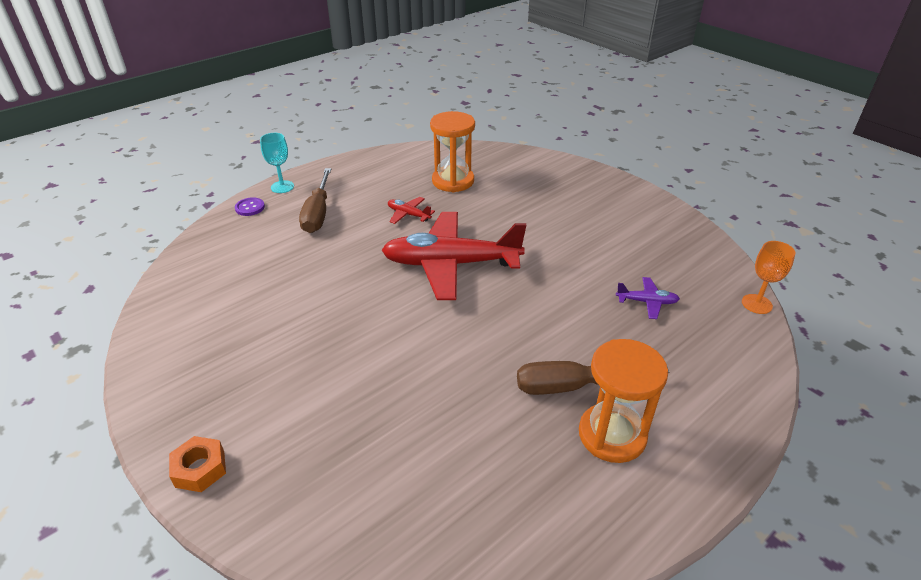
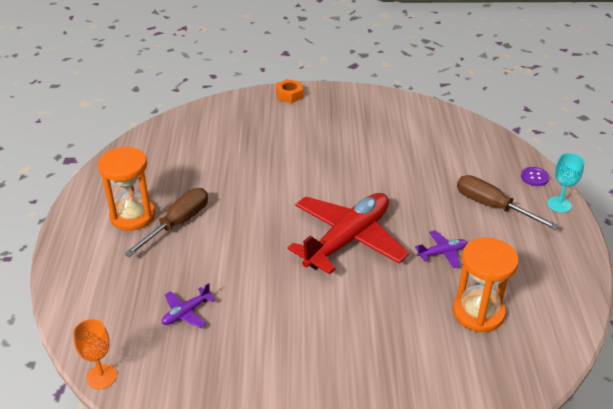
camera: 130 degrees right, 0 degrees up
red plane [388,197,435,224] -> purple plane [415,230,468,268]

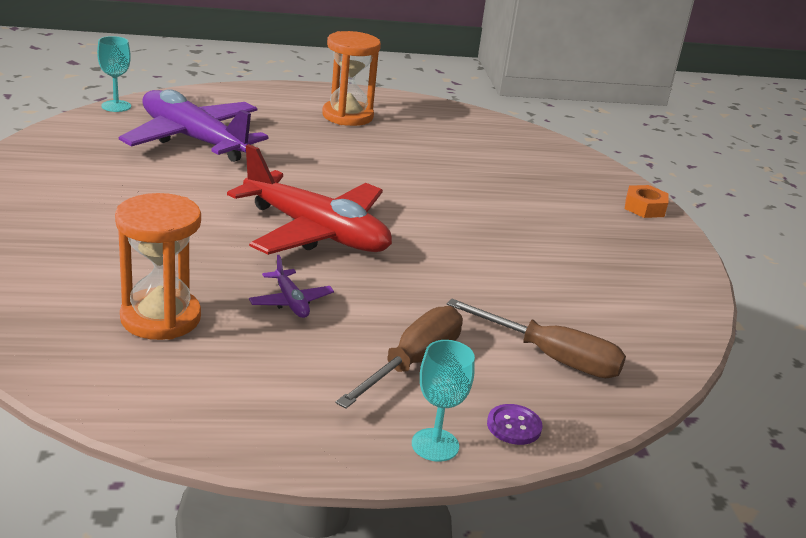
camera: 80 degrees right, 10 degrees down
orange goblet [73,319,117,389] -> turquoise goblet [97,36,131,112]
brown screwdriver [124,188,208,257] -> brown screwdriver moved to [447,298,626,378]
purple plane [162,283,216,328] -> purple plane [119,89,268,162], size x2.42

